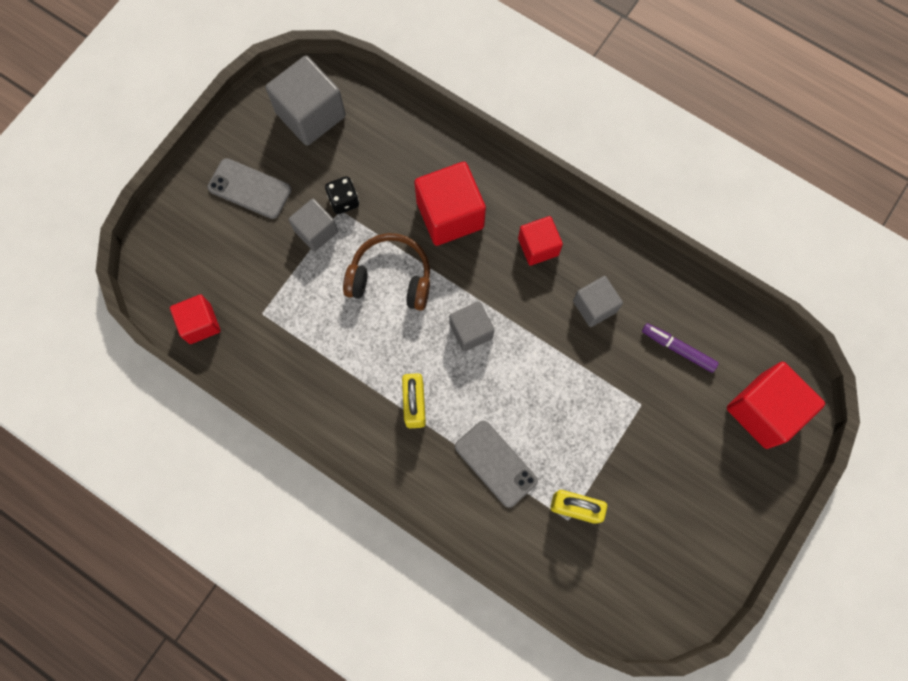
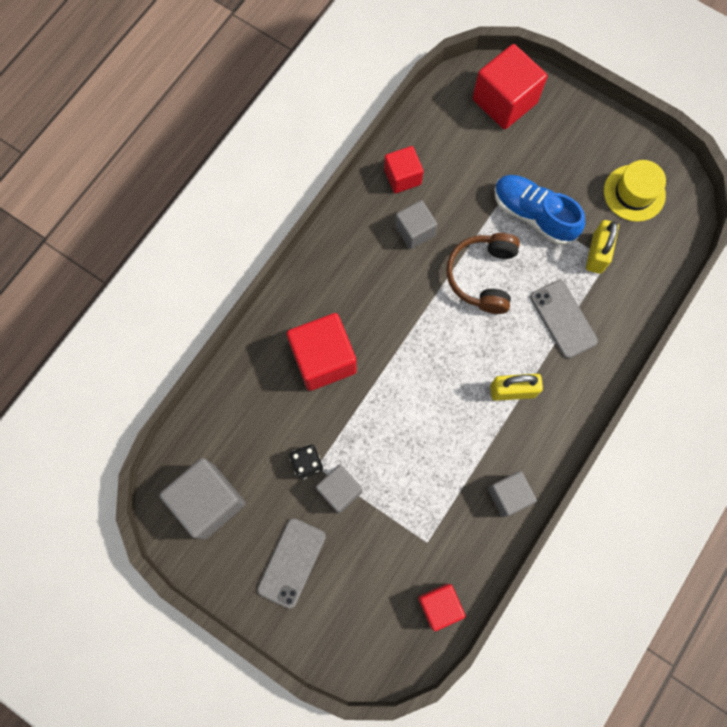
camera: 90 degrees left, 0 degrees up
brown headphones [343,233,430,311] -> brown headphones moved to [446,233,520,314]
grey cube [449,301,494,352] -> grey cube moved to [488,471,537,517]
grey phone [455,421,538,508] -> grey phone turned 75 degrees counterclockwise [530,280,598,359]
red cube [518,216,563,266] -> red cube moved to [384,146,424,193]
purple marker [642,323,719,373] -> none
none -> blue shoe [494,175,585,245]
none -> yellow hat [604,160,666,222]

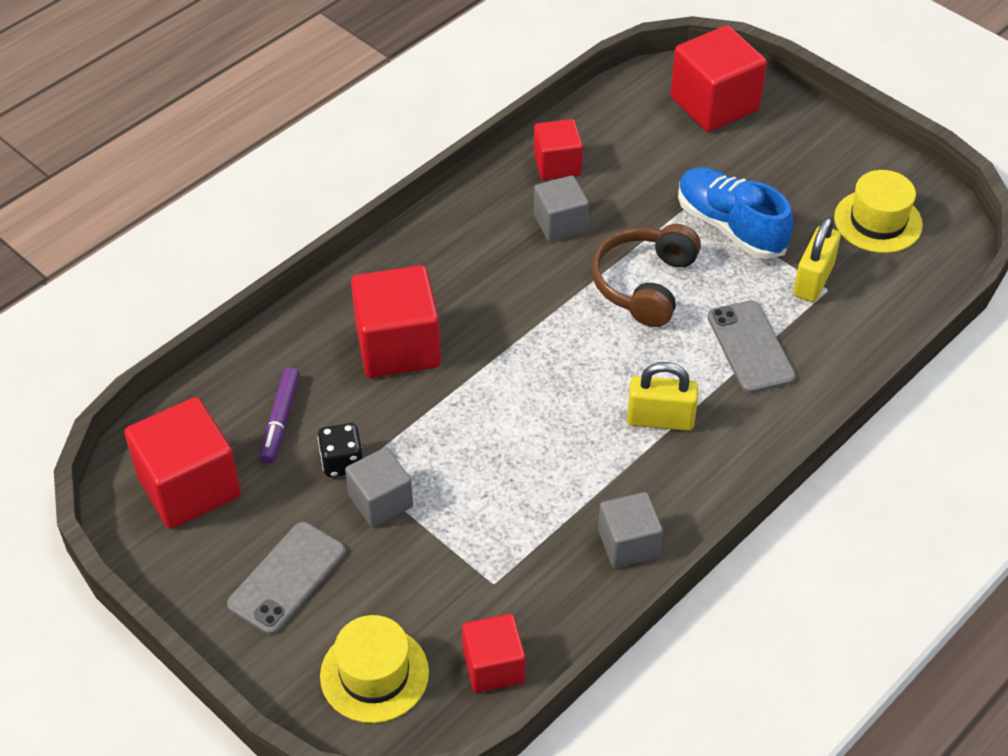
camera: 10 degrees right, 25 degrees down
grey cube [159,458,245,540] -> red cube [124,397,241,529]
none -> purple marker [260,367,300,464]
none -> yellow hat [320,615,429,723]

